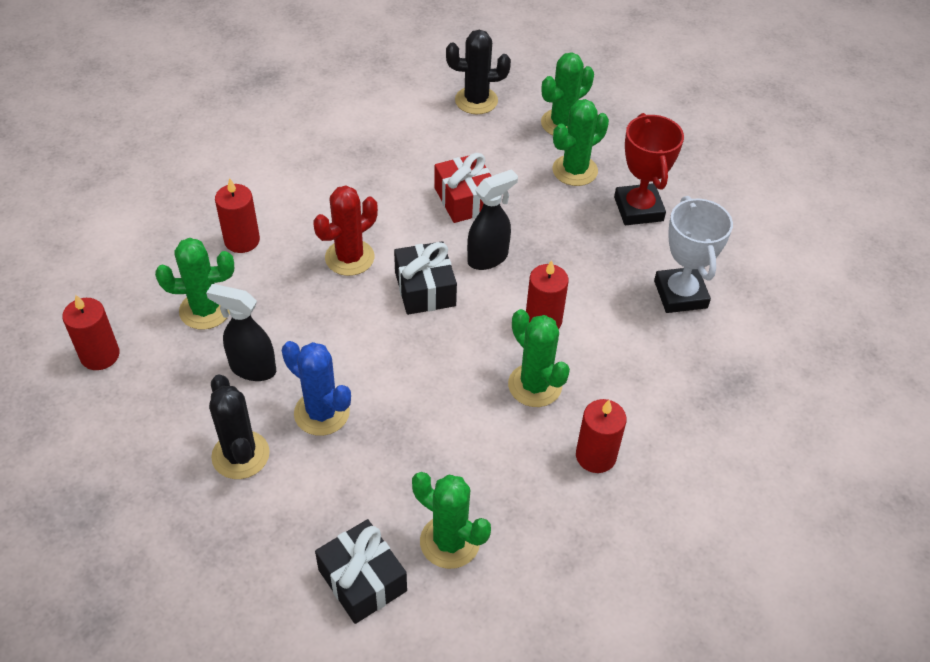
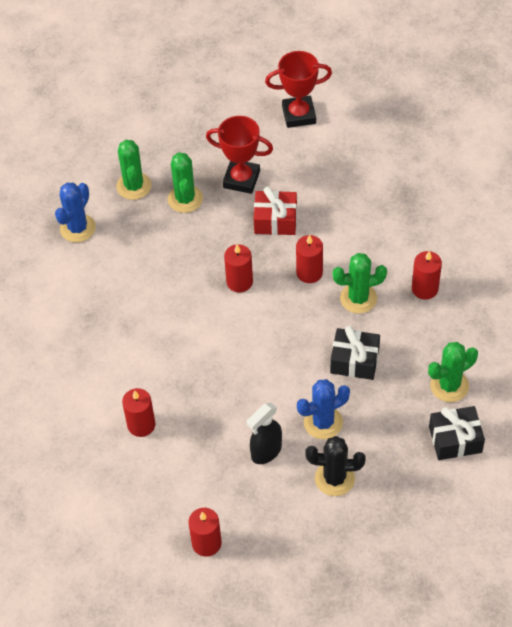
camera: 60 degrees left, 5 degrees up
green cactus [155,238,234,330] -> none
red cactus [313,185,378,276] -> none
black gift [394,241,457,315] -> black gift moved to [330,326,380,380]
red gift [434,153,491,223] -> red gift moved to [254,187,297,235]
black cactus [446,30,511,114] -> blue cactus [55,183,96,242]
black spray bottle [467,169,518,270] -> red candle [224,244,253,292]
white trophy [654,196,733,313] -> none
none -> red trophy [265,51,332,128]

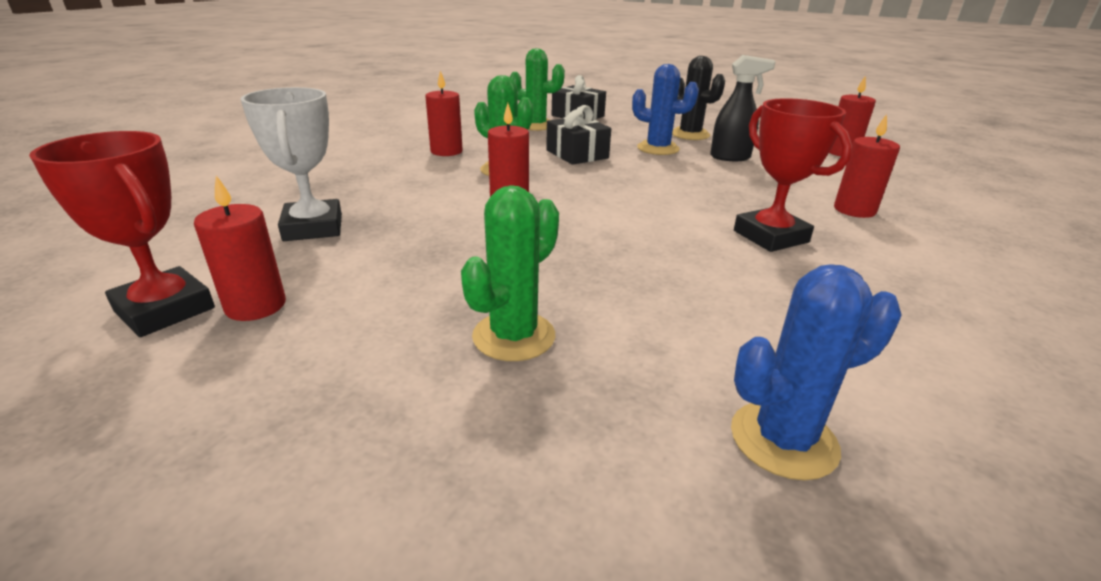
camera: 135 degrees left, 25 degrees down
green cactus [116,140,151,200] -> none
red trophy [206,116,273,194] -> red trophy moved to [734,98,852,252]
red candle [224,244,253,292] -> red candle moved to [194,175,286,321]
red gift [254,187,297,235] -> none
none -> white trophy [241,87,342,241]

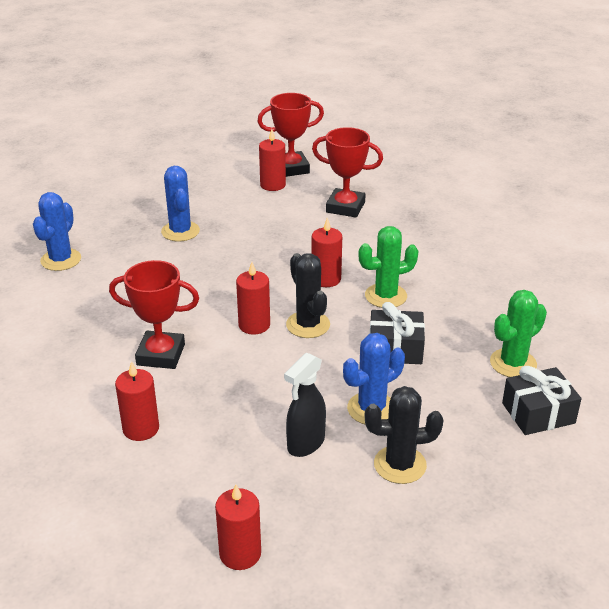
camera: 125 degrees right, 5 degrees up
white trophy [241,87,342,241] -> red trophy [312,127,383,217]
red candle [425,70,463,156] -> red candle moved to [236,262,270,335]
green cactus [461,185,559,361] -> blue cactus [161,166,200,242]
none -> black cactus [286,253,330,338]

